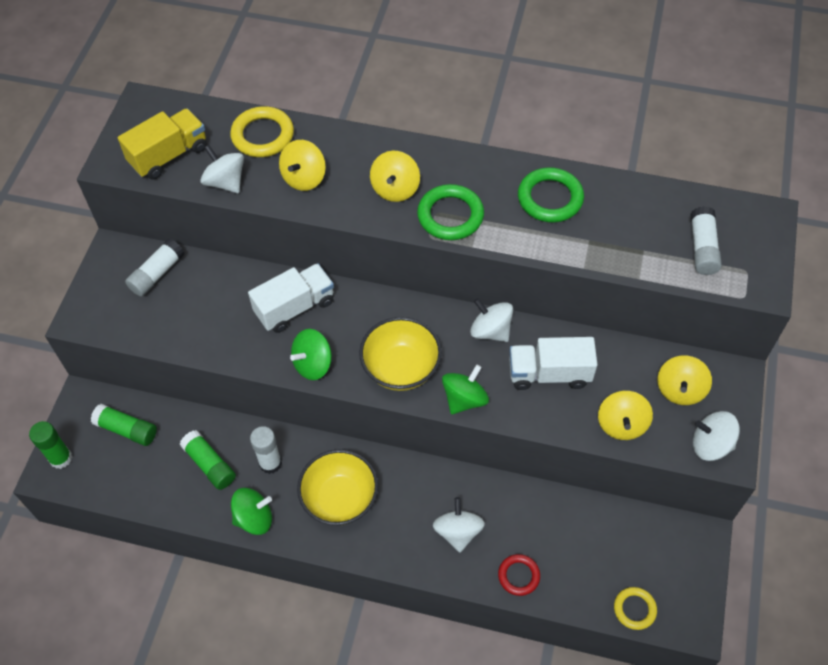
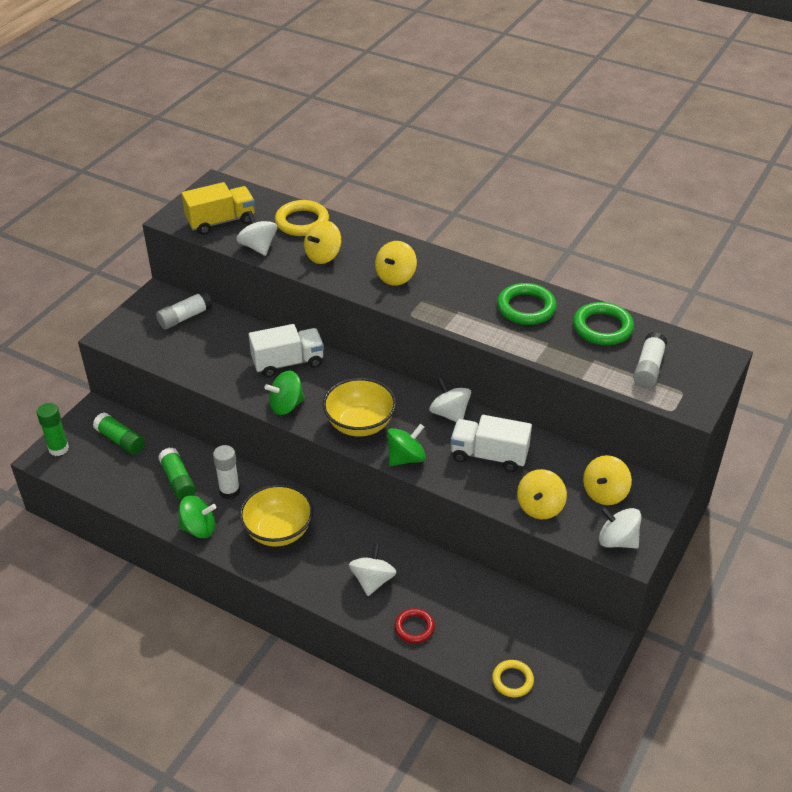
camera: 15 degrees right, 15 degrees down
green ring [417,184,484,240] -> green ring moved to [573,302,634,345]

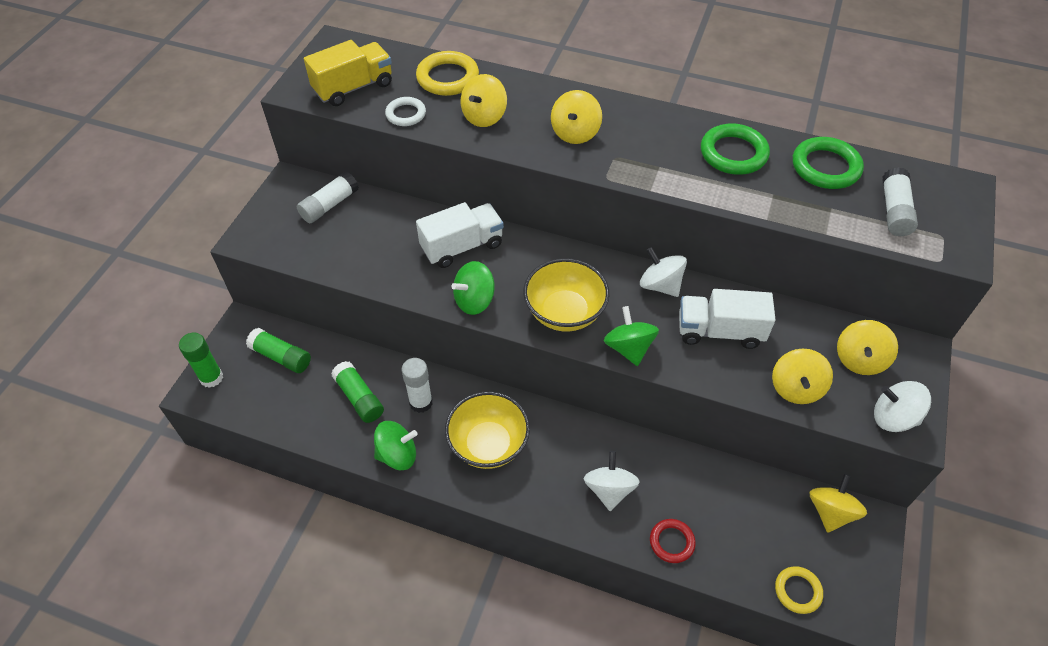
camera: 10 degrees left, 10 degrees up
white spinning top [236,211,277,256] -> white ring [385,97,426,126]
green spinning top [387,424,426,466] -> green spinning top turned 60 degrees counterclockwise [604,306,659,366]
none -> yellow spinning top [810,474,867,533]

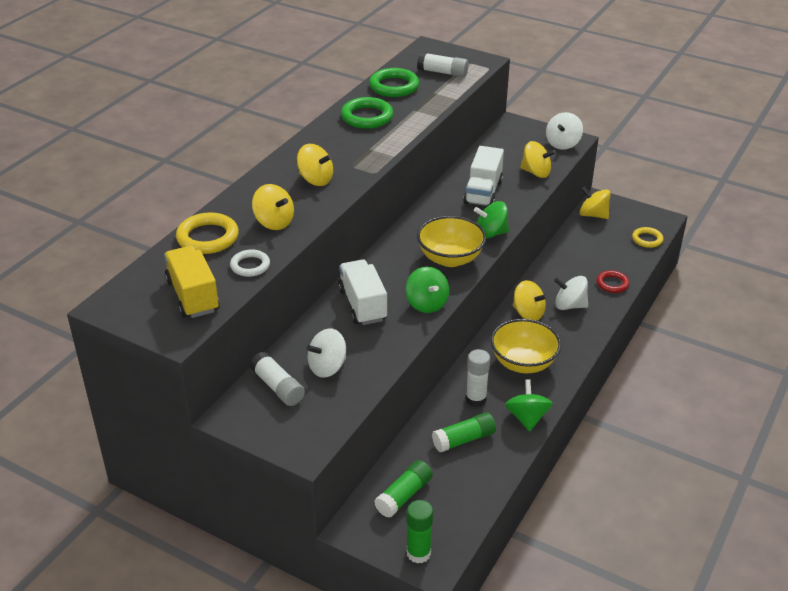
camera: 80 degrees left, 15 degrees down
white spinning top [640,247,687,297] -> white spinning top moved to [306,328,346,378]
yellow spinning top [837,320,898,375] -> yellow spinning top moved to [513,280,548,321]

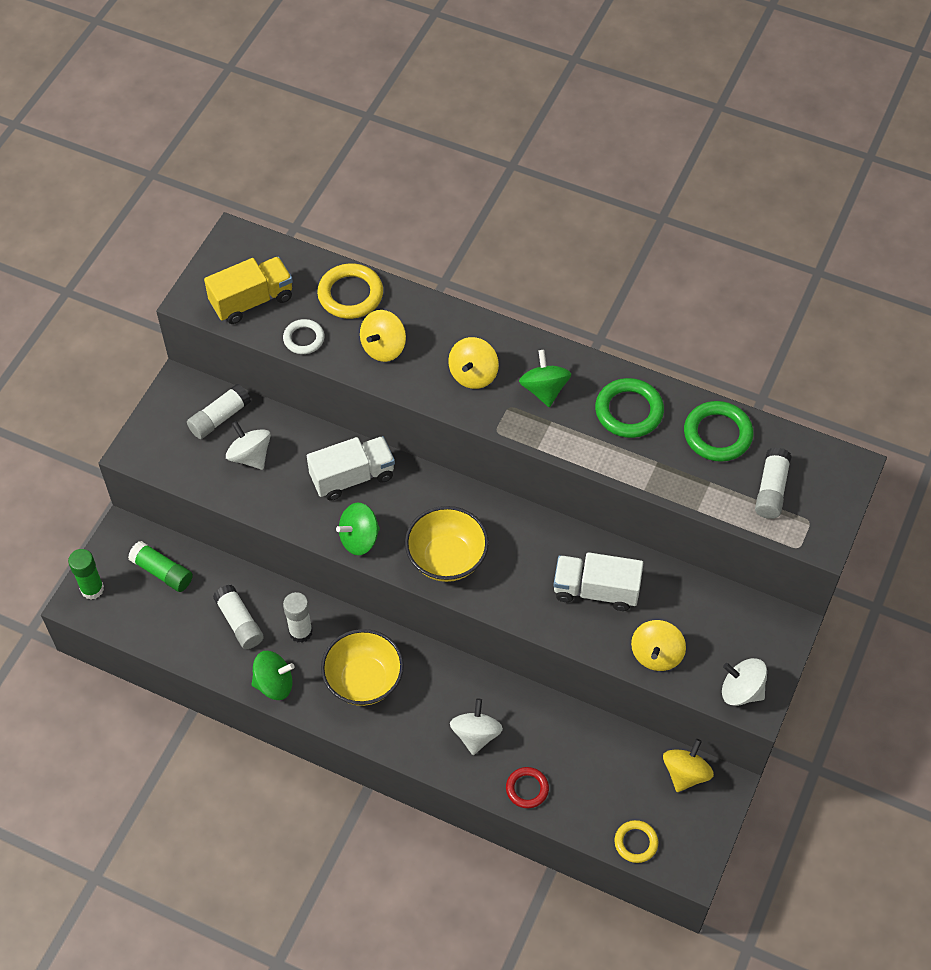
camera: 85 degrees right, 20 degrees up
green glue stick [432,412,496,452] -> white glue stick [213,585,264,649]
green spinning top [474,201,509,239] -> green spinning top moved to [519,350,571,407]
yellow spinning top [513,280,548,321] -> none

